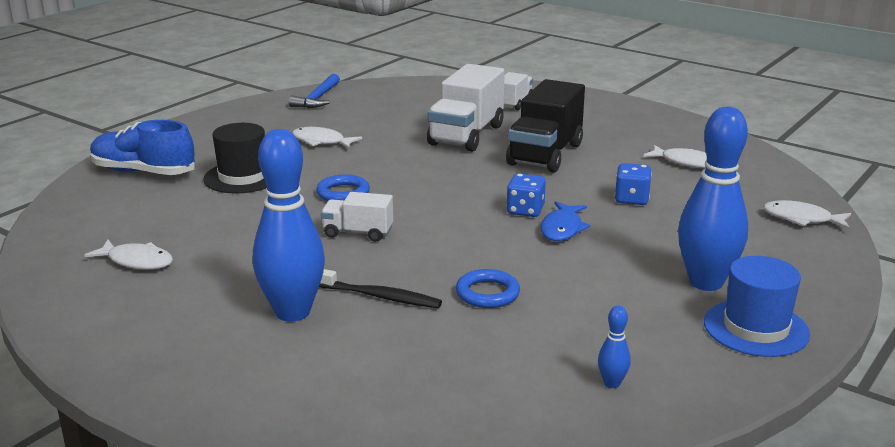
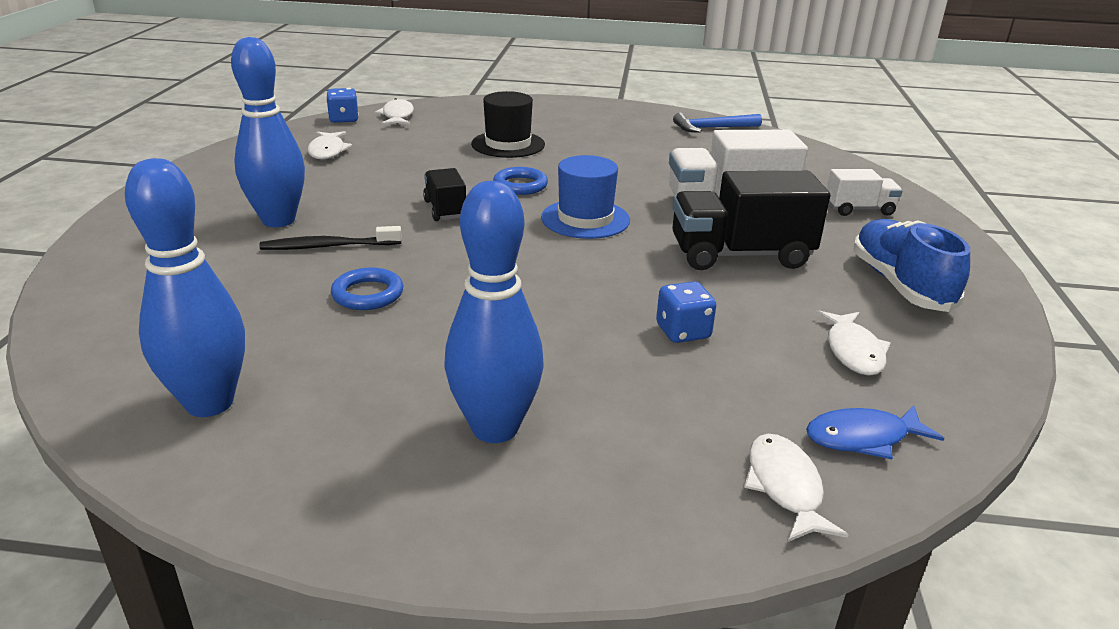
camera: 60 degrees right, 5 degrees up
blue shoe [90,120,195,175] -> blue shoe moved to [853,219,970,312]
white fish [292,127,362,149] -> white fish moved to [375,98,414,125]
black toothbrush [319,269,442,308] -> black toothbrush turned 90 degrees clockwise [259,226,402,250]
white truck [321,192,393,242] -> black truck [423,168,466,221]
blue dice [506,173,546,217] -> blue dice moved to [326,88,359,123]
blue fish [541,201,590,241] -> blue fish moved to [806,406,944,459]
blue bowling pin [598,306,631,388] -> blue bowling pin [125,158,245,417], size x2.44
blue hat [704,256,810,357] -> blue hat moved to [541,155,630,239]

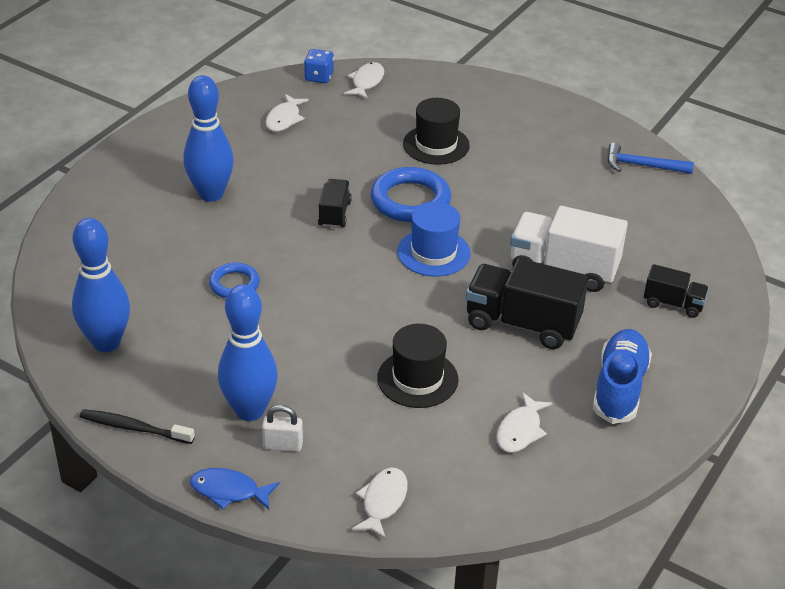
camera: 25 degrees right, 10 degrees up
black toothbrush [259,226,402,250] -> black toothbrush moved to [80,409,195,444]
blue ring [493,167,548,195] -> blue ring [371,167,451,222], size x1.72
blue dice [656,281,716,343] -> black hat [377,324,458,408]
blue fish [806,406,944,459] -> blue fish moved to [190,468,280,510]
white truck [827,169,902,216] -> black truck [644,264,709,318]
none -> white padlock [262,405,303,452]

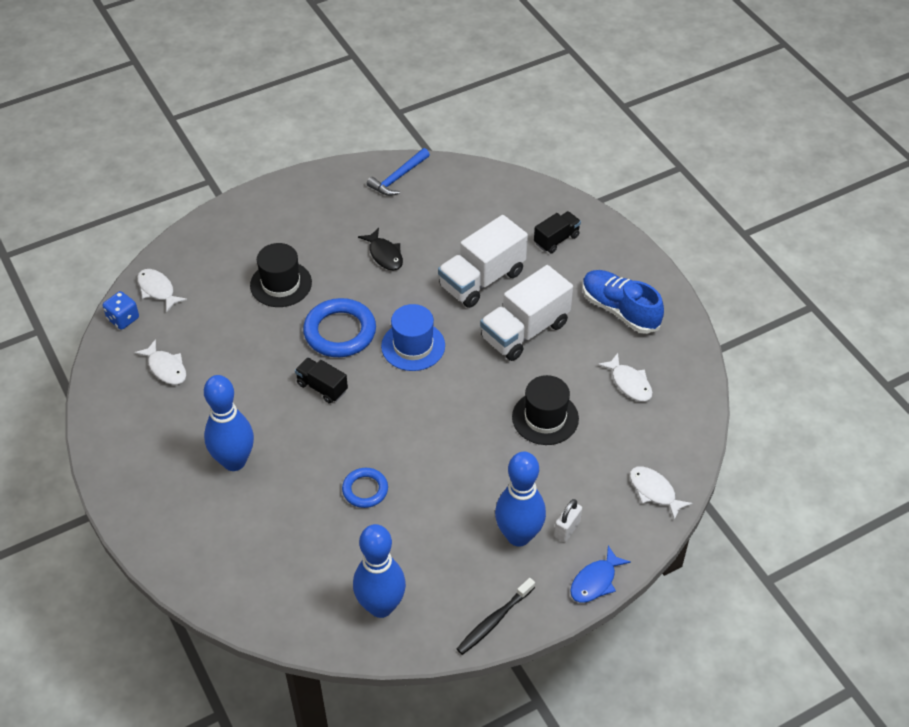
camera: 60 degrees left, 10 degrees up
black truck [466,258,588,349] -> white truck [480,265,573,361]
none -> black fish [358,228,403,271]

